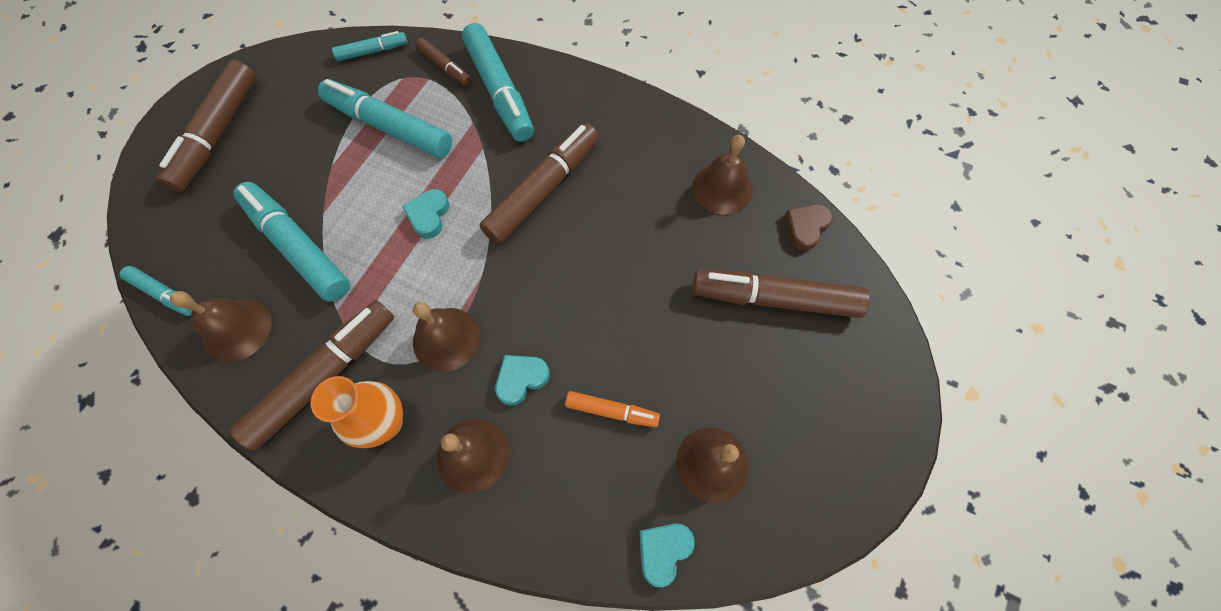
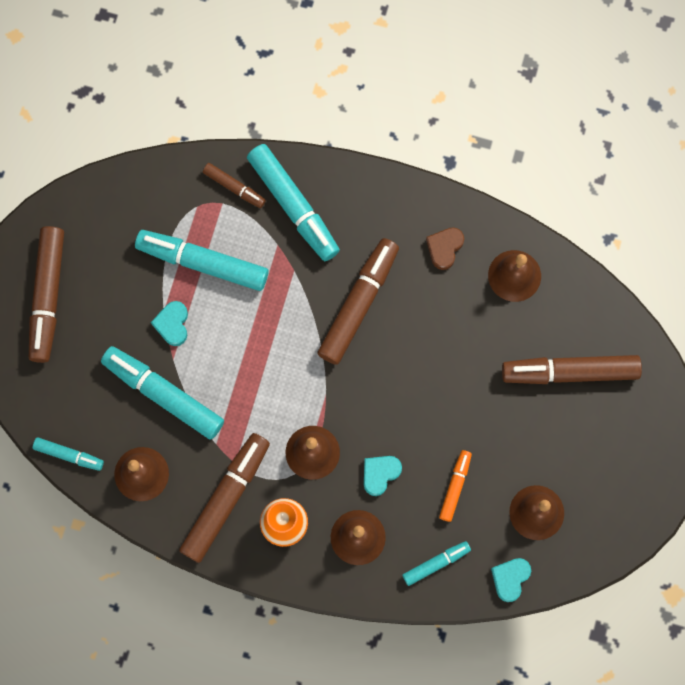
camera: 10 degrees left, 10 degrees up
turquoise marker [332,31,408,61] -> turquoise marker moved to [402,541,471,586]
turquoise heart [402,189,449,238] -> turquoise heart moved to [151,301,188,346]
orange marker [565,391,660,427] -> orange marker turned 75 degrees counterclockwise [439,450,472,522]
brown heart [785,204,833,251] -> brown heart moved to [426,227,464,270]

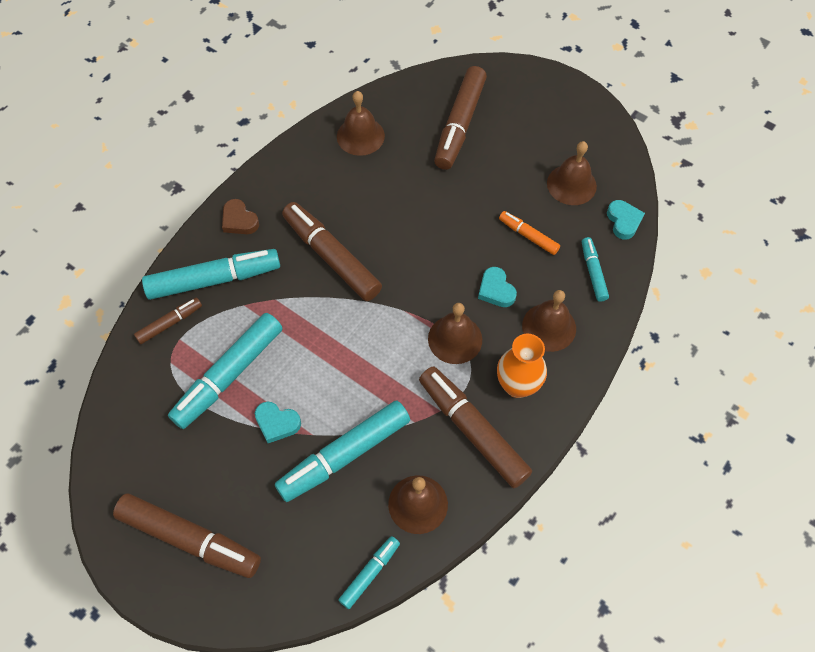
camera: 70 degrees left, 15 degrees down
brown heart [426,227,464,270] -> brown heart moved to [222,199,259,234]
turquoise heart [491,558,531,602] -> turquoise heart turned 150 degrees counterclockwise [607,200,645,240]

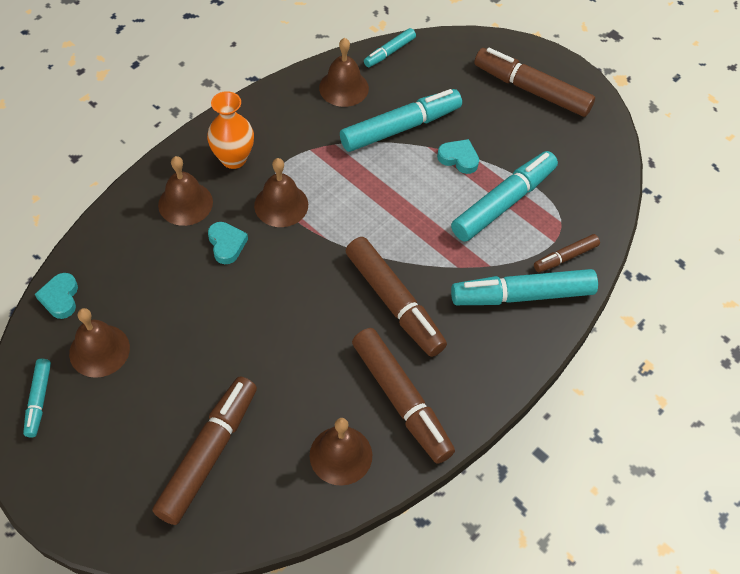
camera: 175 degrees left, 5 degrees down
brown heart [222,199,259,234] -> none
brown marker [419,367,532,488] -> brown marker moved to [352,328,455,464]
orange marker [499,211,560,255] -> none
turquoise marker [582,237,609,302] -> turquoise marker moved to [23,358,51,438]

